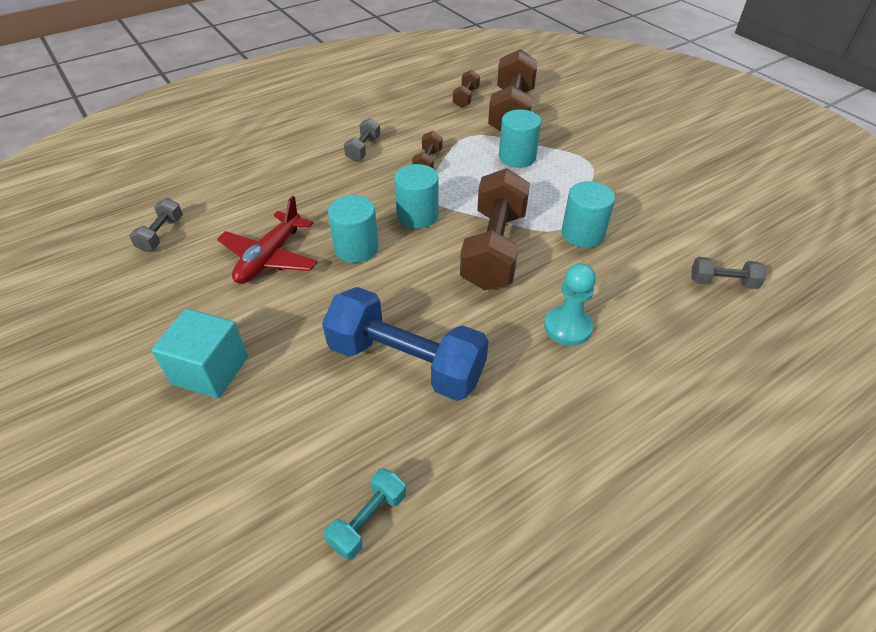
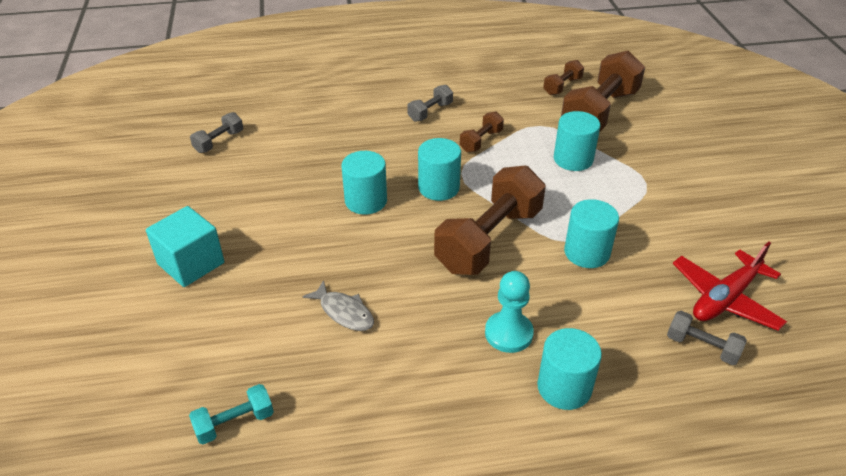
camera: 25 degrees right, 5 degrees down
red plane [217,196,318,284] -> red plane moved to [673,241,787,331]
blue dumbbell [322,287,489,401] -> grey fish [302,280,374,331]
none -> turquoise cylinder [537,328,602,410]

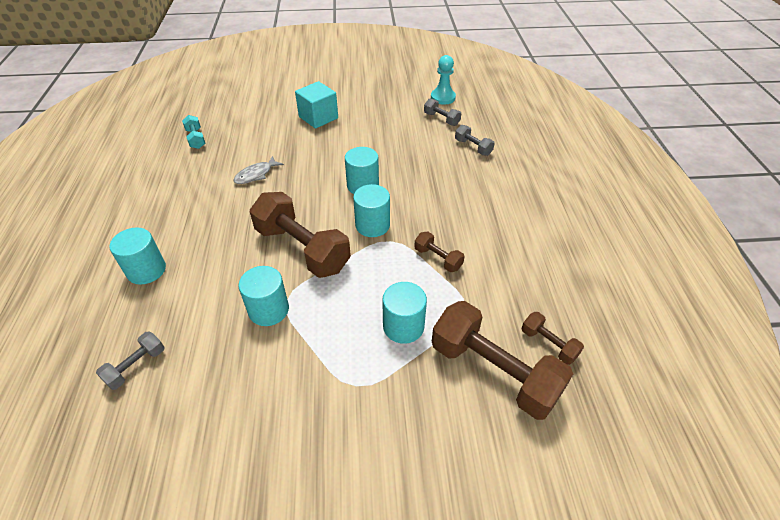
camera: 95 degrees right, 5 degrees up
grey dumbbell [407,85,453,122] -> grey dumbbell moved to [455,125,495,156]
turquoise pawn [485,271,534,353] -> turquoise pawn moved to [431,55,456,105]
red plane [673,241,787,331] -> none

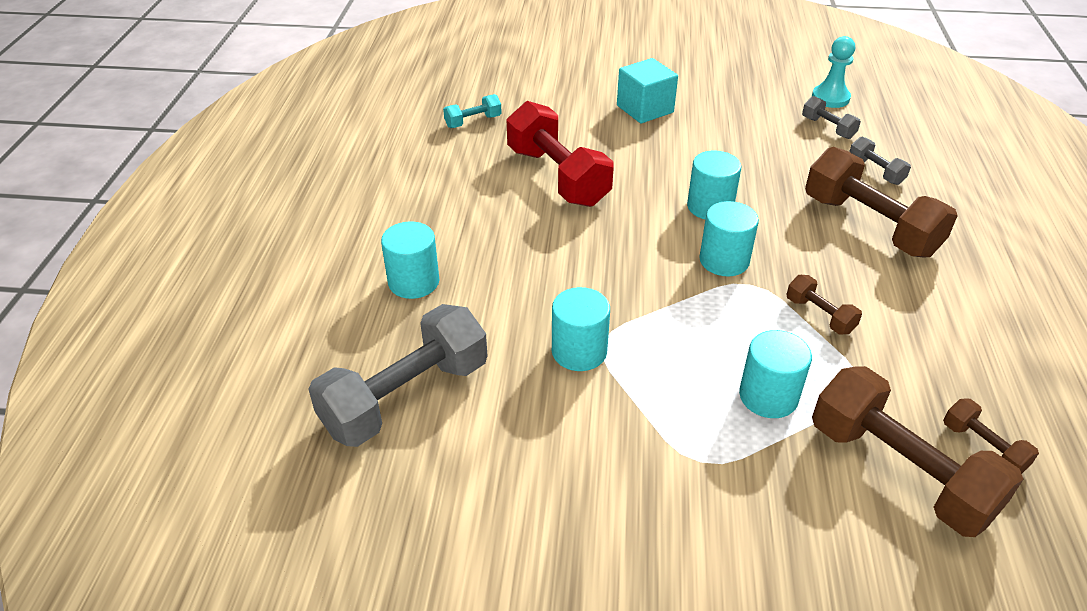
camera: 10 degrees right, 5 degrees down
grey dumbbell [96,332,165,390] -> grey dumbbell [308,304,487,447], size x2.15
turquoise dumbbell [182,115,206,149] -> turquoise dumbbell turned 75 degrees clockwise [443,94,502,128]
grey fish [233,156,284,184] -> red dumbbell [507,101,614,207]
brown dumbbell [250,192,351,278] -> brown dumbbell moved to [805,147,958,258]

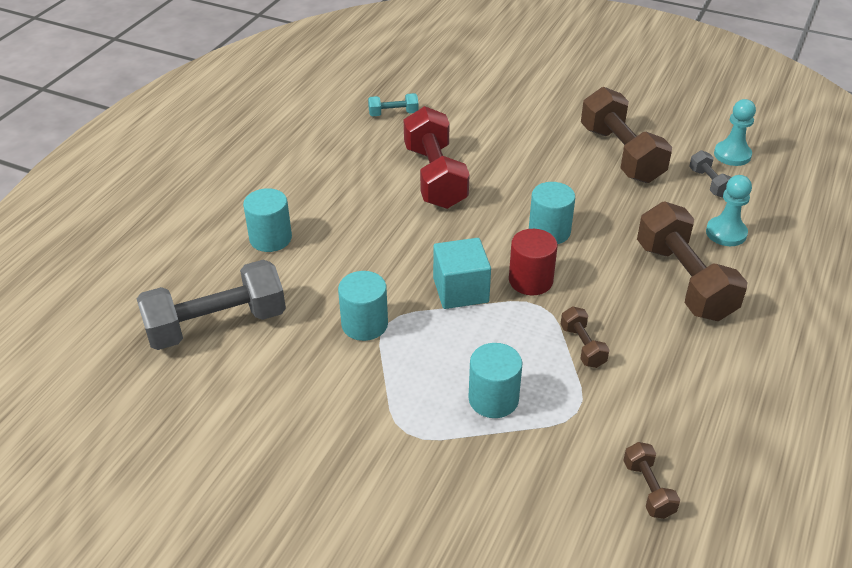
camera: 20 degrees right, 0 degrees up
turquoise cube [617,58,678,123] -> turquoise cube moved to [433,238,491,309]
turquoise cylinder [699,201,759,276] -> red cylinder [509,229,558,295]
brown dumbbell [812,366,1023,537] -> brown dumbbell moved to [581,87,672,183]
grey dumbbell [849,137,911,185] -> turquoise pawn [706,175,752,246]

